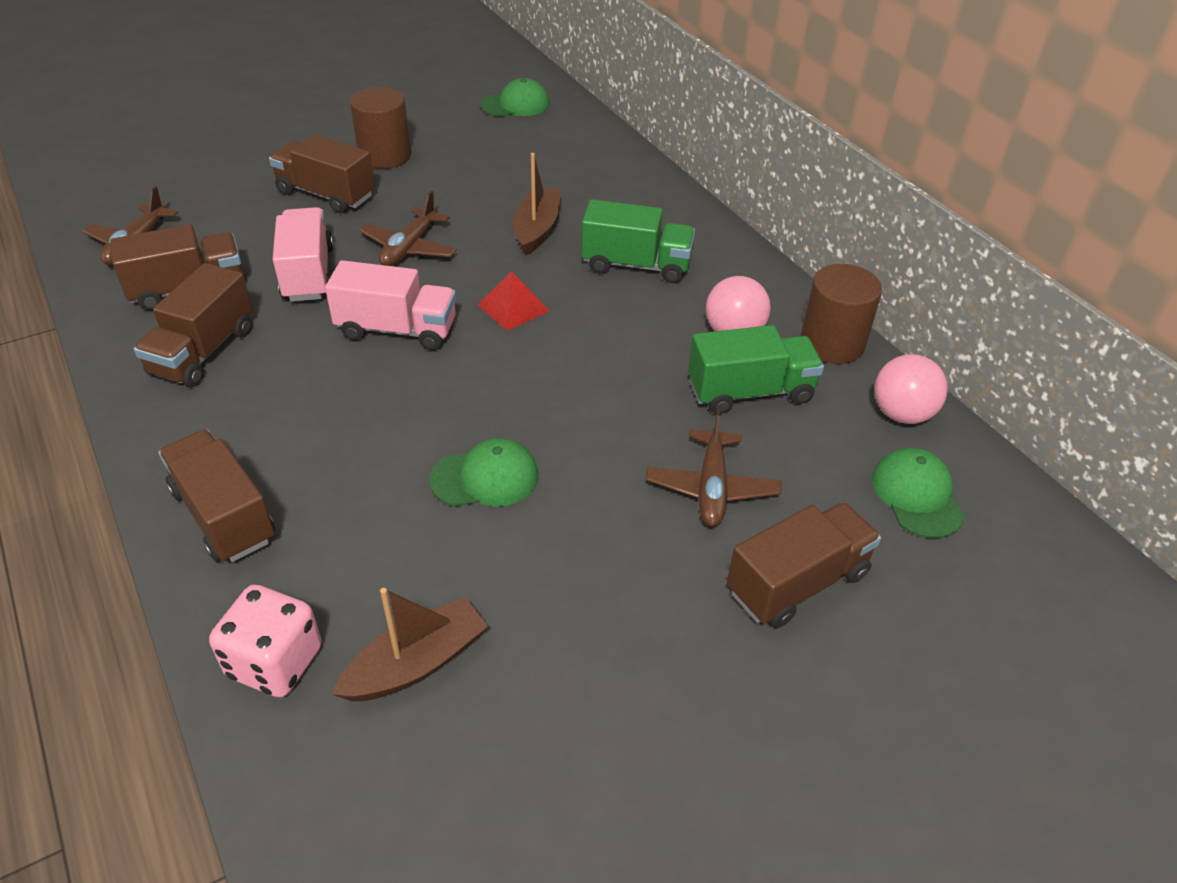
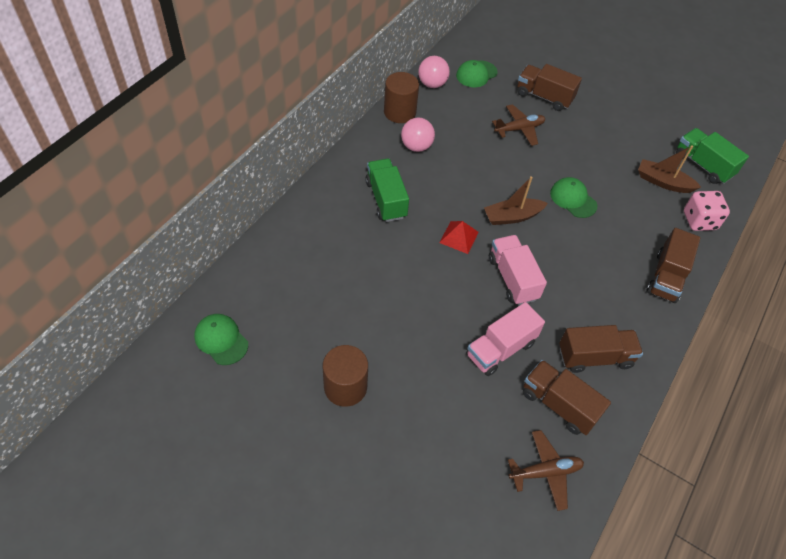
camera: 120 degrees left, 10 degrees up
brown truck [269,135,375,213] -> none
brown plane [359,191,457,266] -> none
brown boat [513,153,561,255] -> brown boat moved to [484,176,548,225]
green truck [688,325,824,414] -> green truck moved to [676,128,749,184]

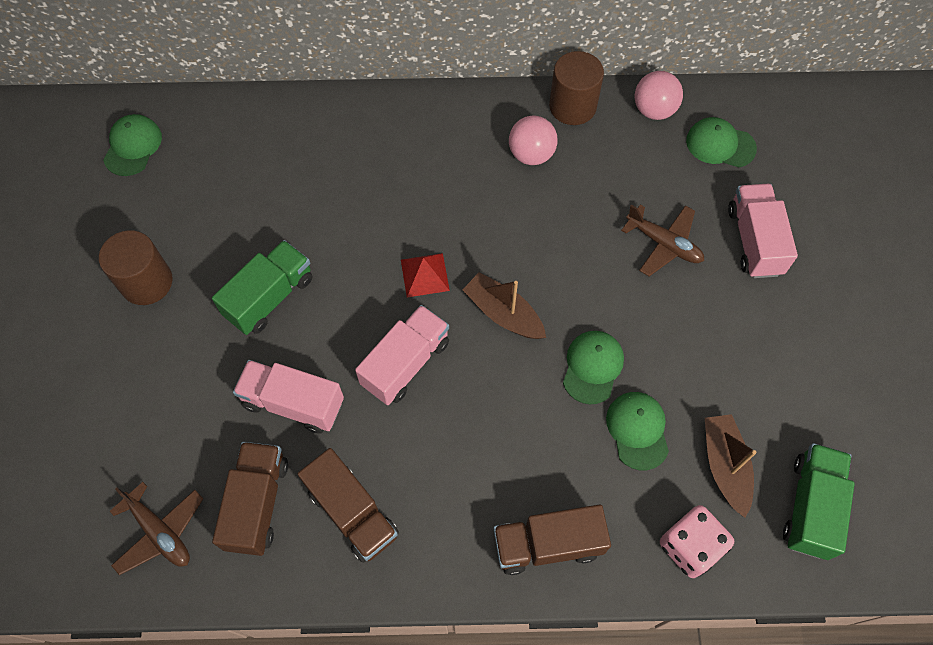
camera: 60 degrees right, 10 degrees up
green truck [365,159,409,222] -> green truck moved to [212,240,313,335]
brown truck [517,64,582,111] -> pink truck [728,184,798,278]
none -> green cap [606,392,669,470]

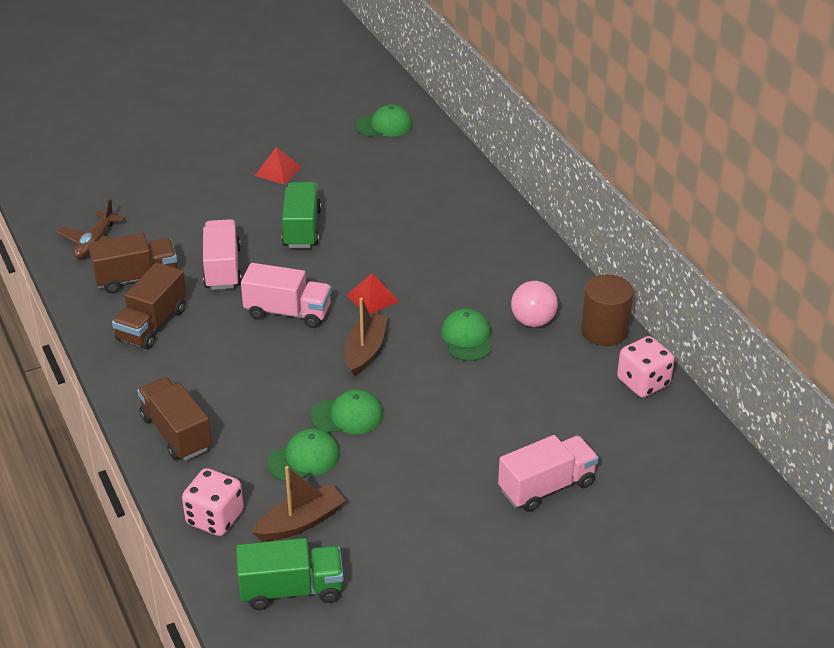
camera: 65 degrees right, 25 degrees down
brown cylinder [99,230,173,305] -> red pyramid [255,147,301,185]
green truck [212,240,313,335] -> green truck turned 105 degrees counterclockwise [282,182,321,248]
brown plane [621,204,704,276] -> none
pink ball [635,71,683,120] -> pink dice [617,336,675,398]
green cap [686,117,757,167] -> green cap moved to [441,308,492,361]

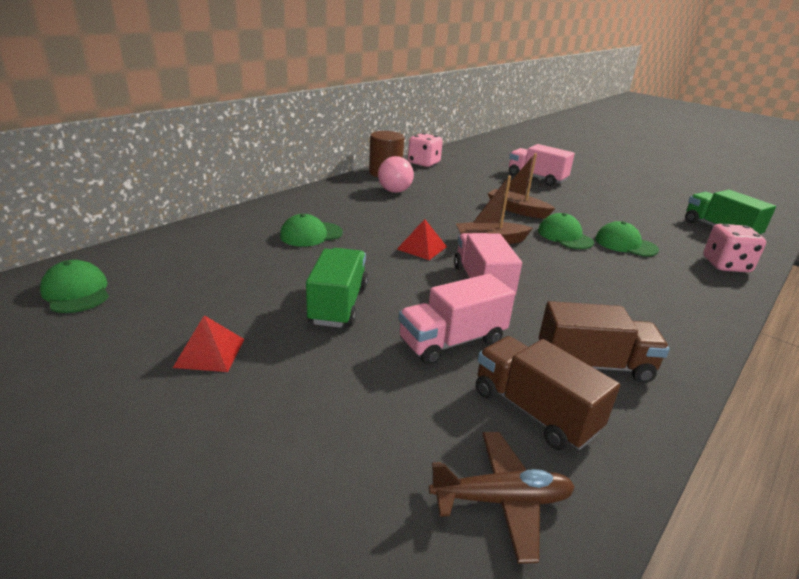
camera: 115 degrees left, 10 degrees down
brown truck [137,377,212,460] -> none
brown boat [252,466,346,541] -> brown boat moved to [487,153,556,219]
green truck [282,182,321,248] -> green truck turned 120 degrees clockwise [306,248,368,328]
green cap [441,308,492,361] -> green cap moved to [280,214,343,247]

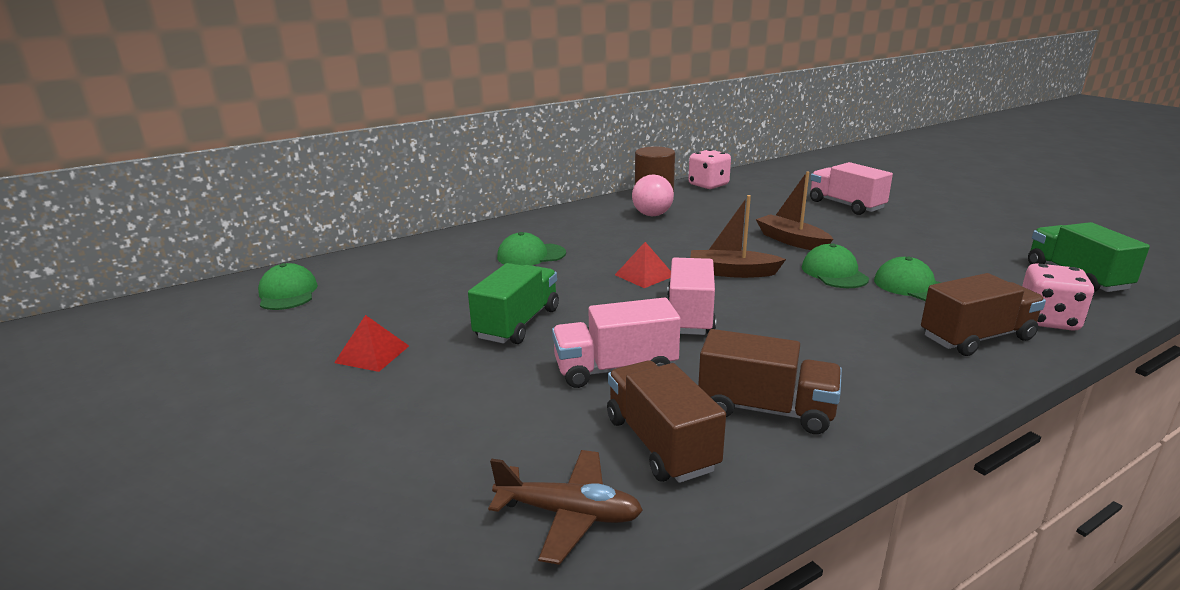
camera: 20 degrees right, 5 degrees down
none -> brown truck [921,273,1046,356]

